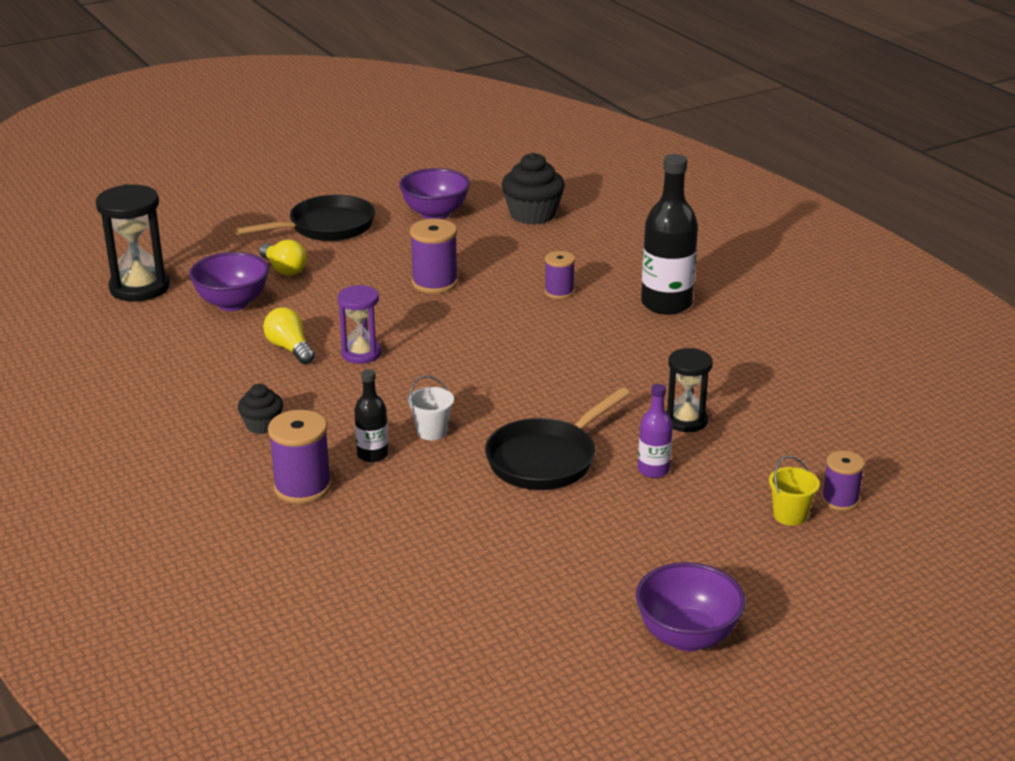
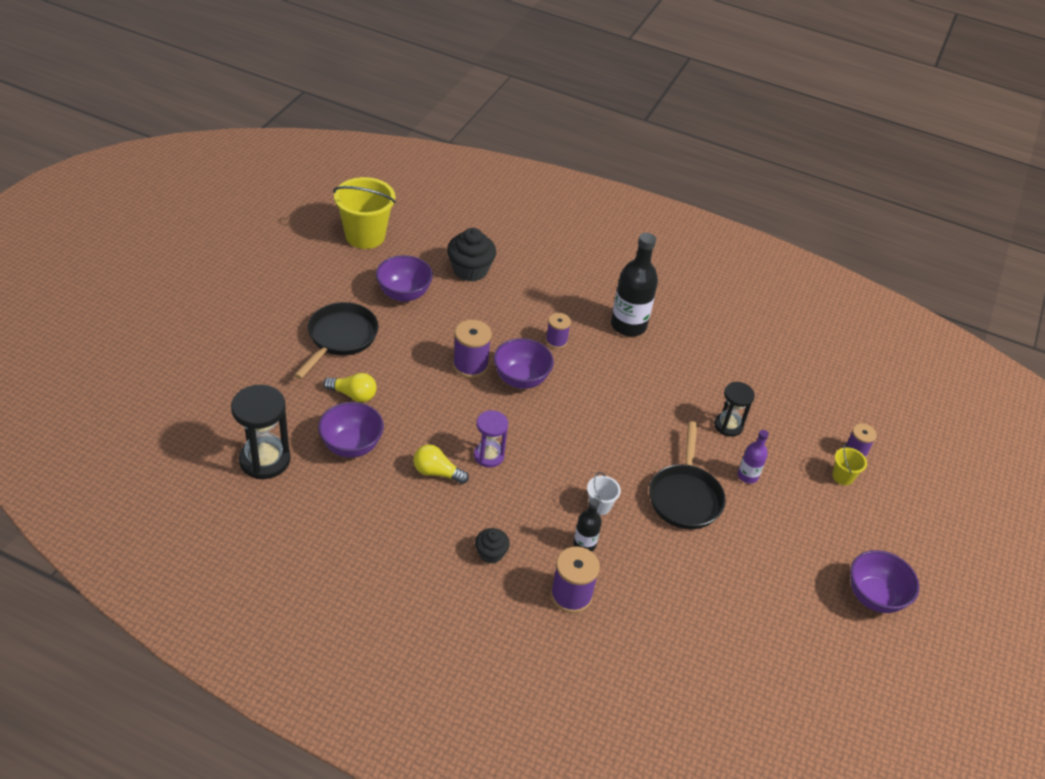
camera: 40 degrees left, 15 degrees up
none -> yellow bucket [333,177,396,249]
none -> purple bowl [494,338,554,389]

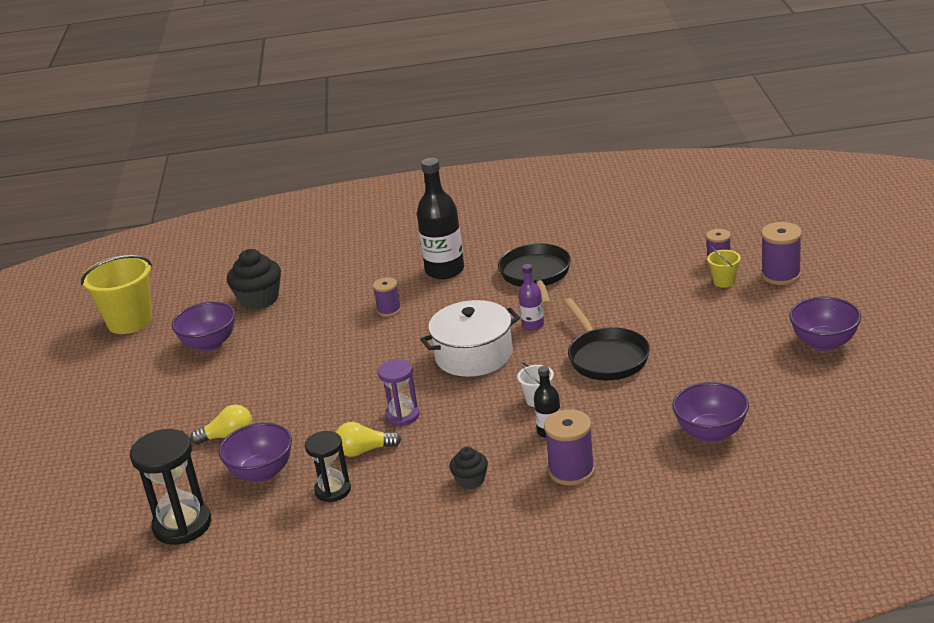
camera: 20 degrees left, 15 degrees down
black pan [294,302,379,379] -> black pan moved to [498,243,571,306]
purple spool [453,320,492,378] -> purple spool moved to [761,222,802,285]
purple bowl [494,338,554,389] -> purple bowl moved to [672,382,749,442]
black hourglass [714,382,755,437] -> black hourglass moved to [305,431,351,502]
purple bottle [738,430,769,484] -> purple bottle moved to [518,264,544,331]
none -> white pot [420,300,520,377]

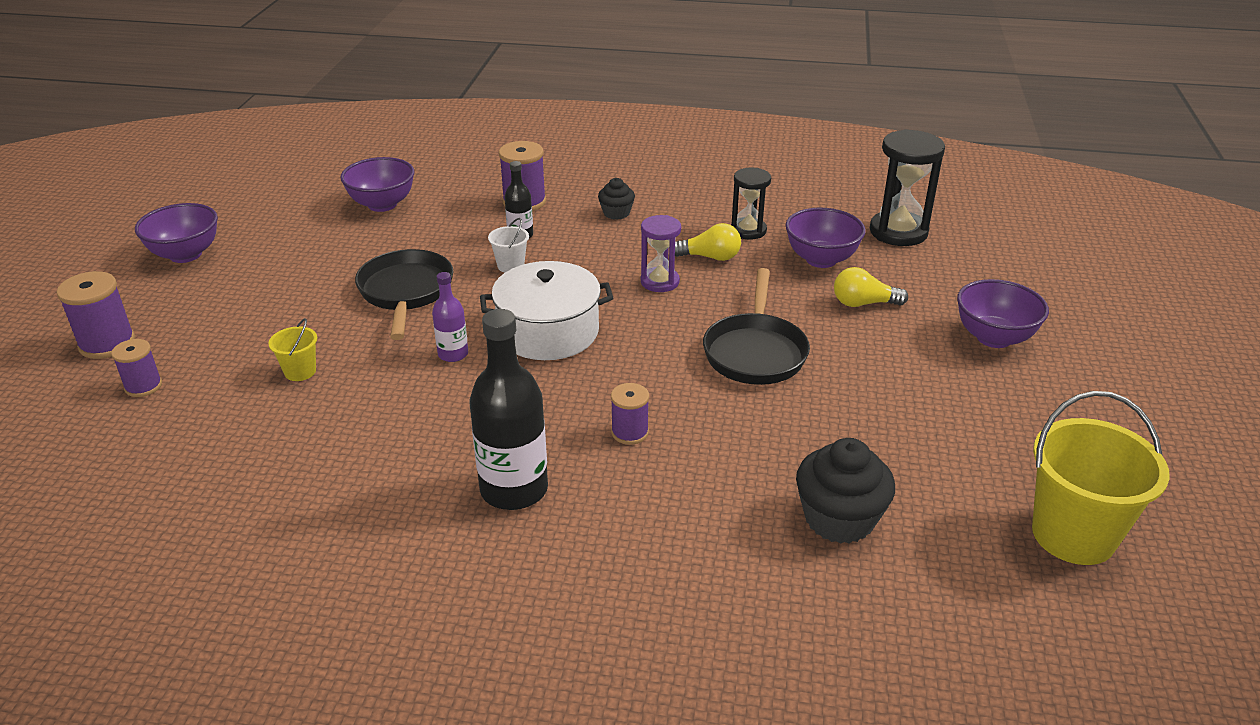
camera: 170 degrees left, 5 degrees up
purple bowl [171,302,235,352] -> purple bowl moved to [957,279,1049,348]
black pan [498,243,571,306] -> black pan moved to [703,268,810,385]
yellow bucket [707,247,741,288] -> yellow bucket moved to [269,318,317,381]

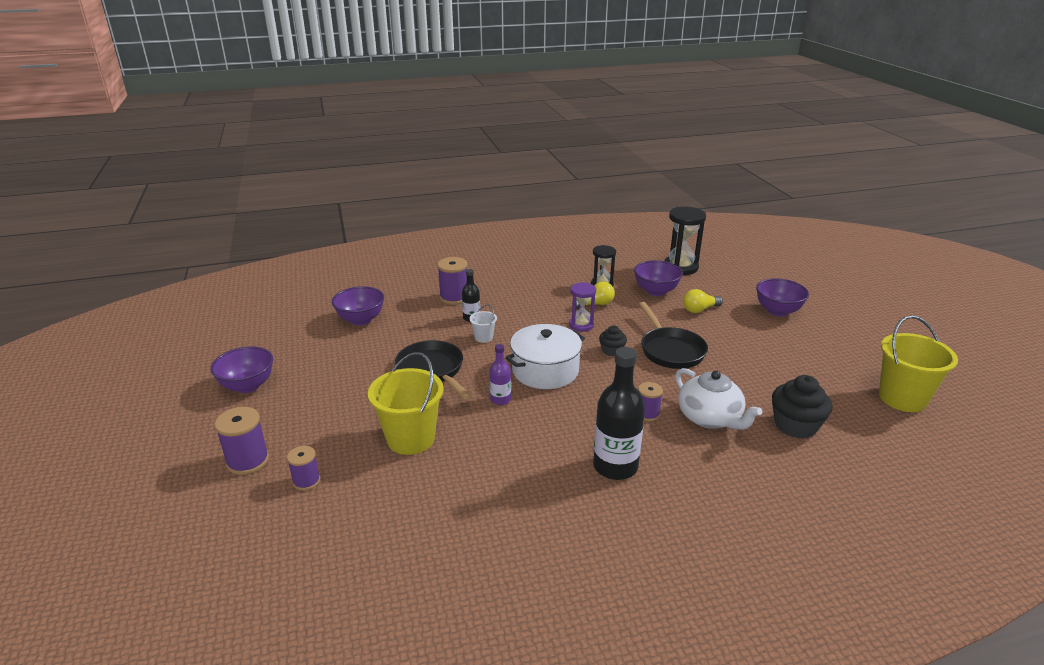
camera: 25 degrees left, 5 degrees down
yellow bucket [269,318,317,381] -> yellow bucket [368,352,444,455], size x2.16
black cupcake [598,178,635,220] -> black cupcake moved to [599,325,627,356]
none -> white teapot [675,368,762,430]

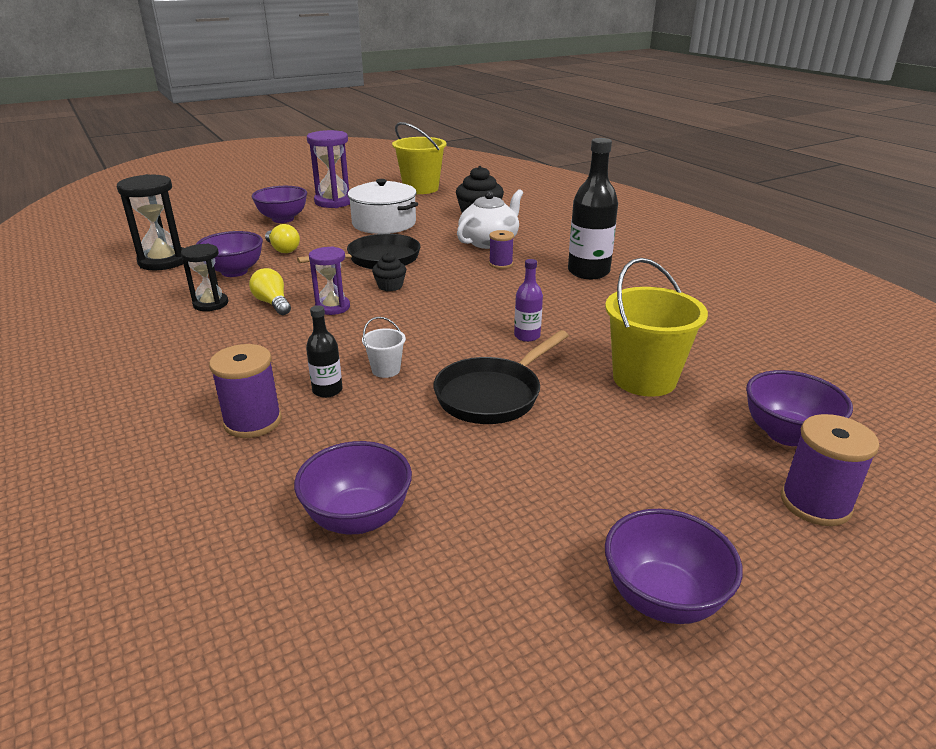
camera: 105 degrees left, 0 degrees up
purple spool [287,446,320,491] -> purple bowl [746,370,853,446]
white pot [505,324,585,389] -> white pot moved to [348,179,418,234]
none -> purple hourglass [307,130,350,208]

